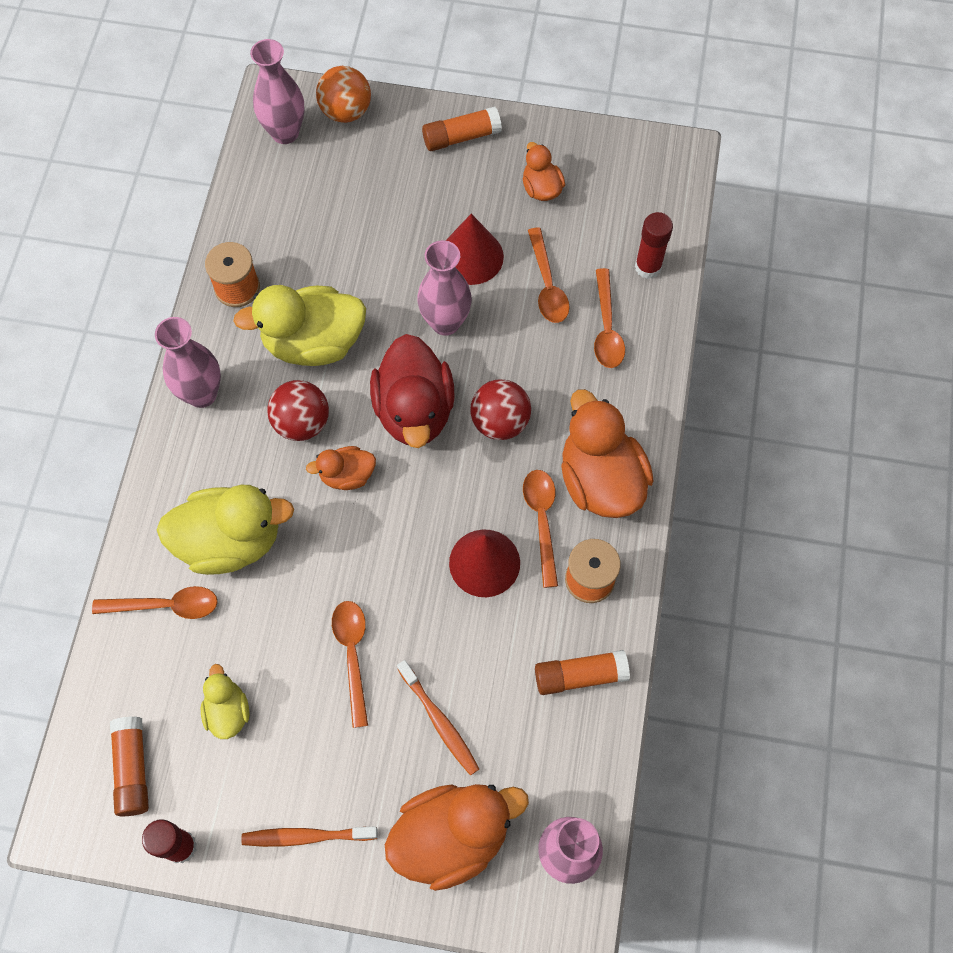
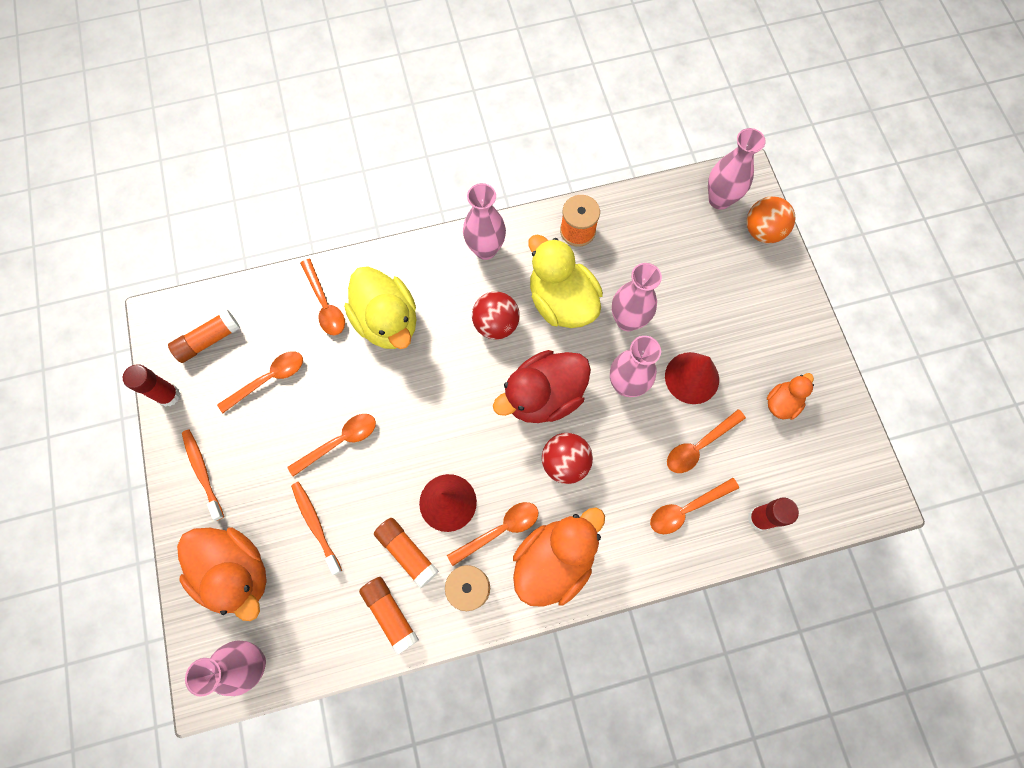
camera: 65 degrees right, 5 degrees up
yellow duck [201,664,250,739] -> orange spoon [217,351,303,413]
orange duck [306,446,376,490] -> none
orange toothbrush [397,660,479,776] -> orange toothbrush turned 120 degrees clockwise [291,482,342,575]
orange glue stick [422,107,502,151] -> orange glue stick moved to [374,518,439,589]
none -> pink vase [612,263,662,331]

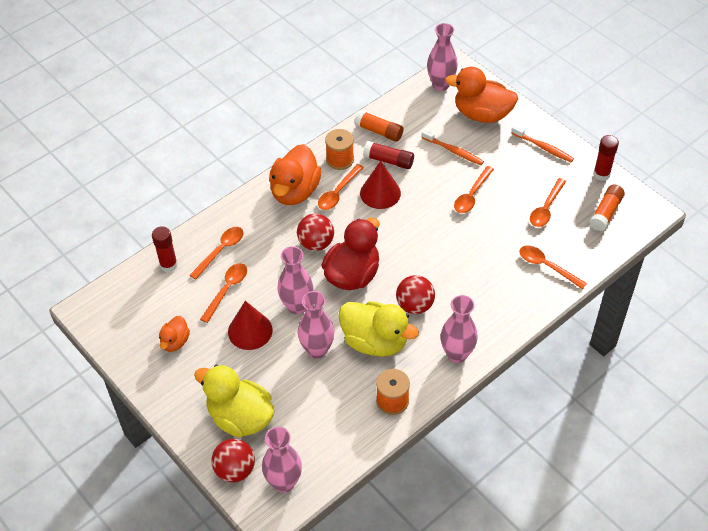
camera: 155 degrees right, 20 degrees down
yellow duck [344,266,416,349] -> yellow duck moved to [194,365,274,438]
orange glue stick [374,518,439,589] -> red glue stick [363,141,414,169]
orange ball [747,196,795,243] -> red ball [211,439,255,482]

